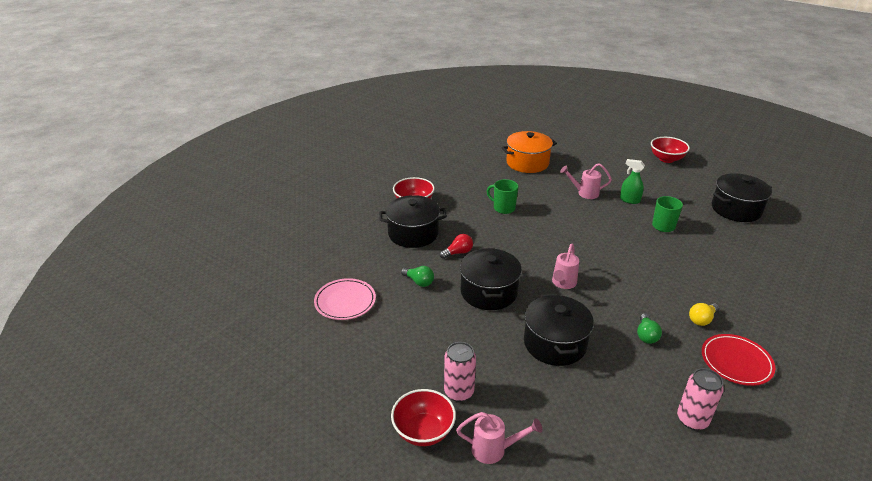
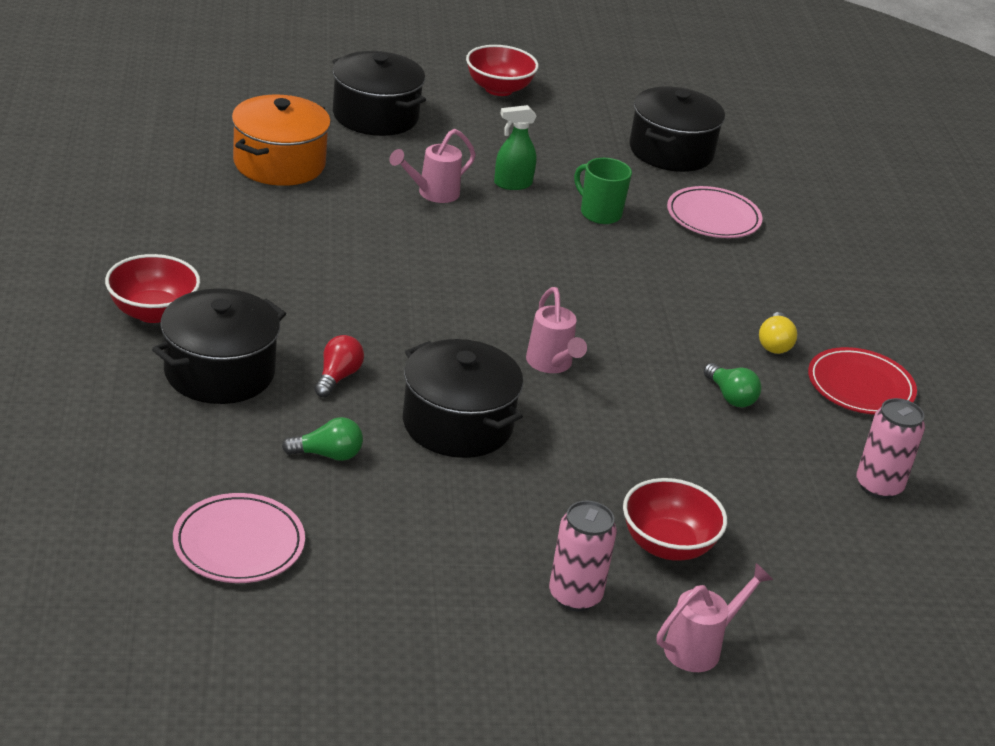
camera: 45 degrees left, 0 degrees up
red bowl [391,389,456,446] -> red bowl moved to [623,478,727,561]
green mug [487,179,519,214] -> none
black pot [524,294,594,366] -> black pot moved to [332,51,426,136]
none -> pink plate [667,186,763,238]

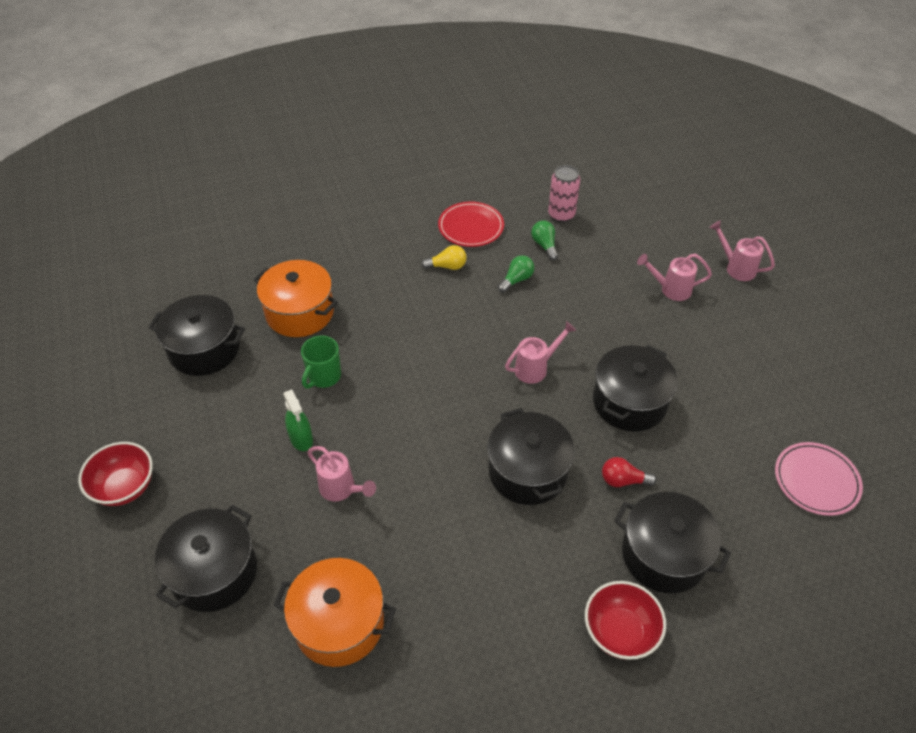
camera: 100 degrees left, 15 degrees up
green light bulb [282,417,363,461] -> green light bulb moved to [531,221,558,260]
pink can [549,501,617,611] -> none
red bowl [623,478,727,561] -> pink watering can [637,254,712,301]
pink plate [667,186,763,238] -> orange pot [254,260,338,337]
none -> black pot [487,408,575,505]

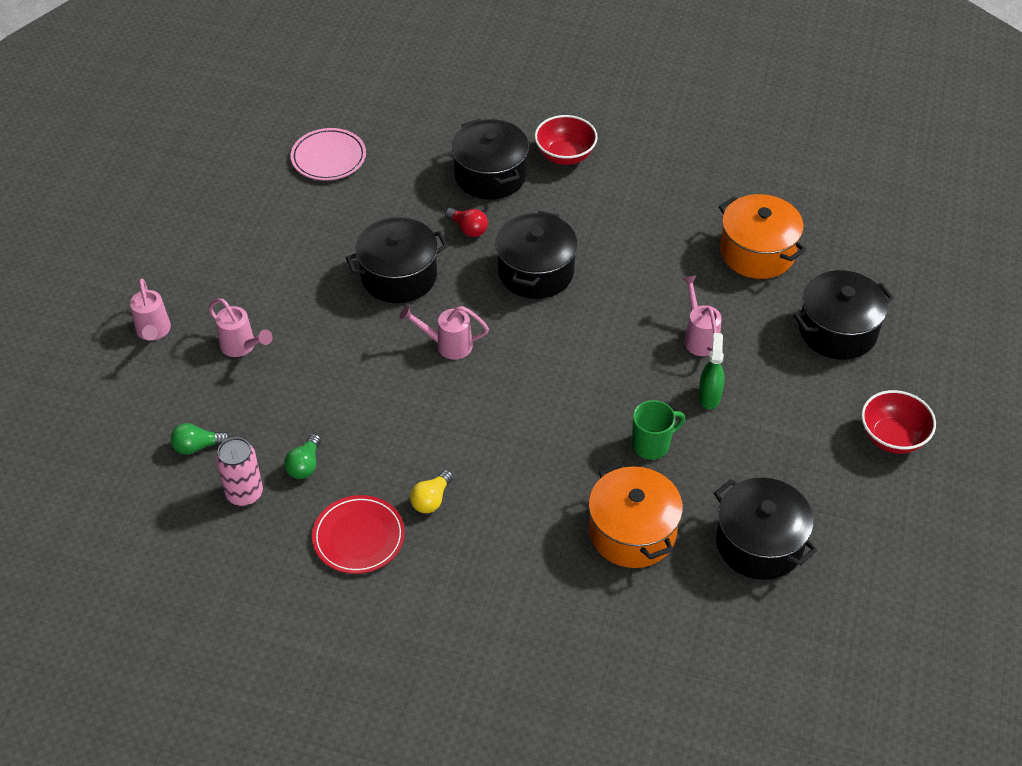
camera: 145 degrees left, 0 degrees up
yellow light bulb [421,245,467,270] -> yellow light bulb turned 90 degrees counterclockwise [410,470,453,513]
green light bulb [498,255,534,293] -> green light bulb moved to [170,423,230,455]

